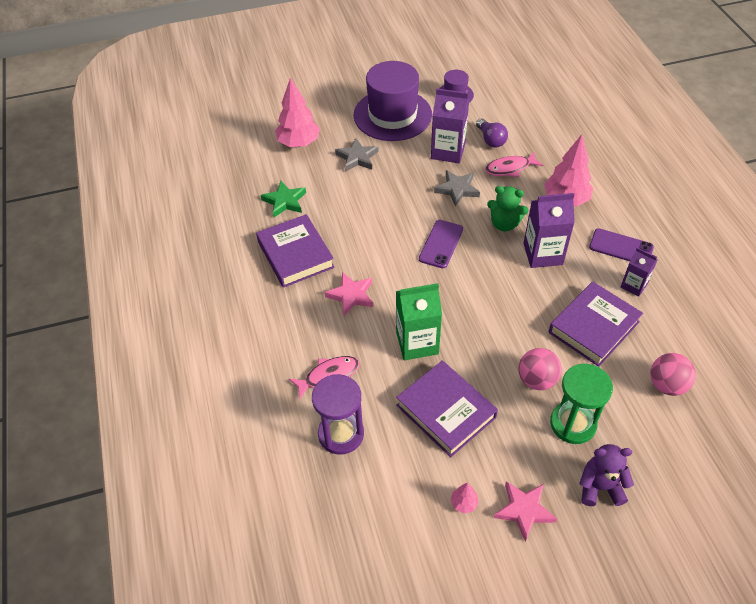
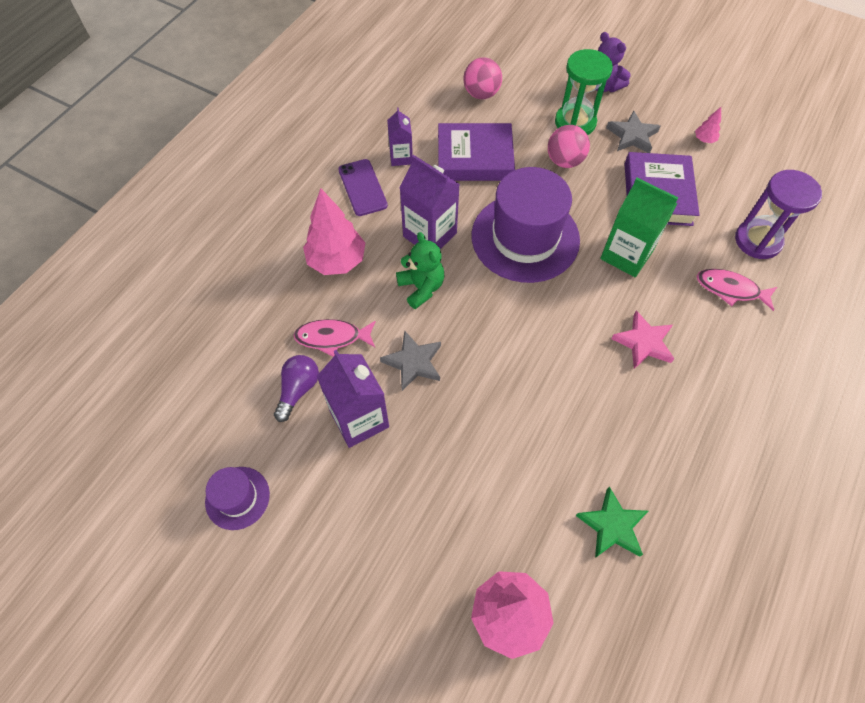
camera: 135 degrees left, 10 degrees up
purple book [256,214,335,288] -> none
grey star [335,138,379,172] -> grey star moved to [606,111,660,153]
purple hat [354,61,432,141] -> purple hat moved to [472,167,580,283]
purple phone [419,220,463,268] -> none
pink fish [485,152,543,177] -> pink fish turned 150 degrees clockwise [294,319,376,357]
pink star [494,481,557,542] -> none

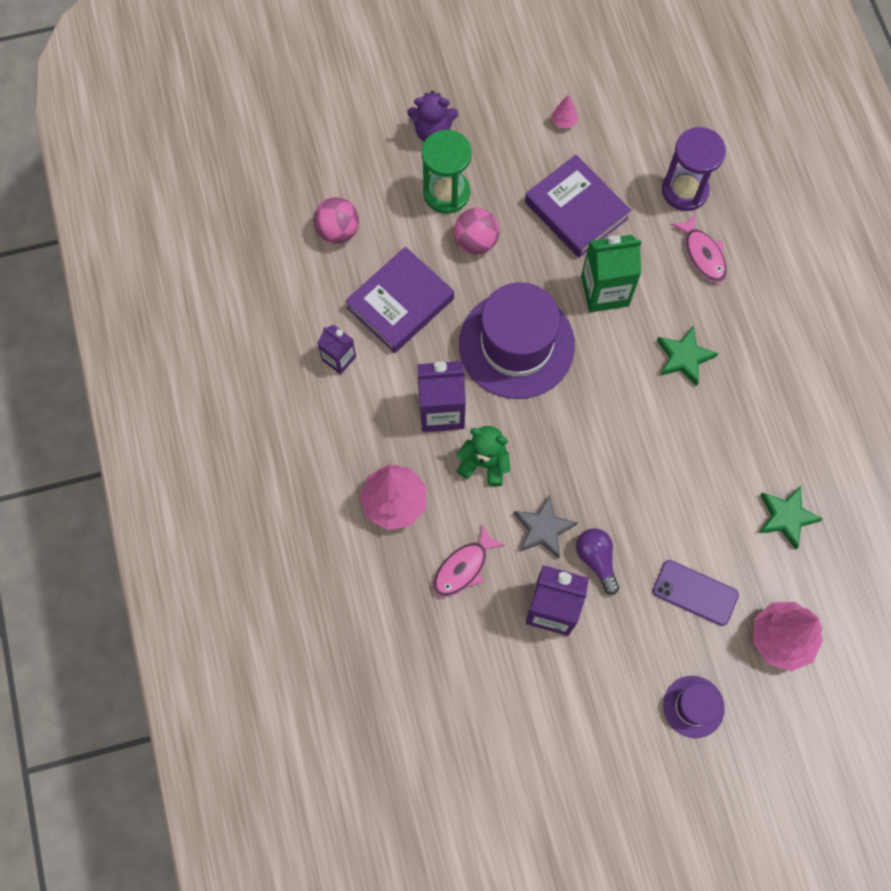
camera: 45 degrees left, 10 degrees up
purple hat [205,467,270,530] -> purple hat moved to [663,676,725,738]
purple light bulb [274,355,319,422] -> purple light bulb moved to [576,528,619,595]
purple phone [338,159,388,216] -> purple phone moved to [653,560,739,626]
grey star [606,111,660,153] -> none
pink star [611,310,674,369] -> green star [657,326,718,386]
pink fish [697,269,777,311] -> pink fish turned 90 degrees counterclockwise [671,214,727,283]

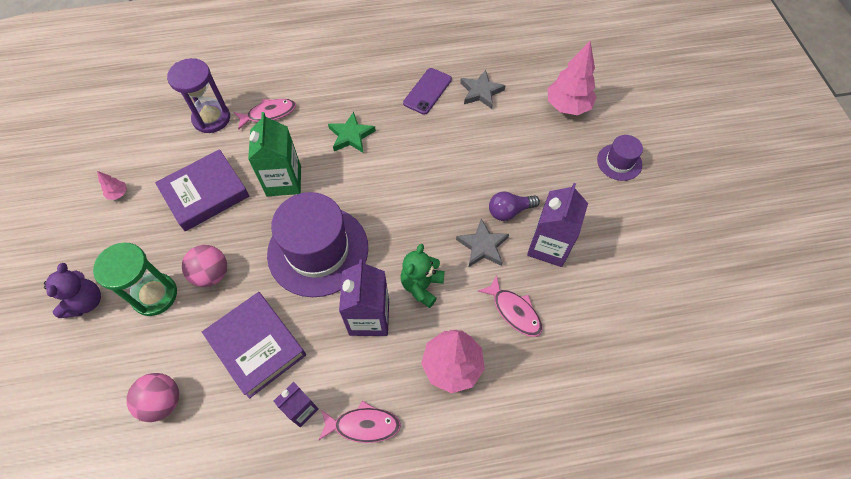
camera: 85 degrees left, 10 degrees down
purple phone [653,560,739,626] -> purple phone moved to [403,68,452,115]
green star [759,486,823,550] -> grey star [460,70,506,109]
none -> pink fish [318,401,401,443]

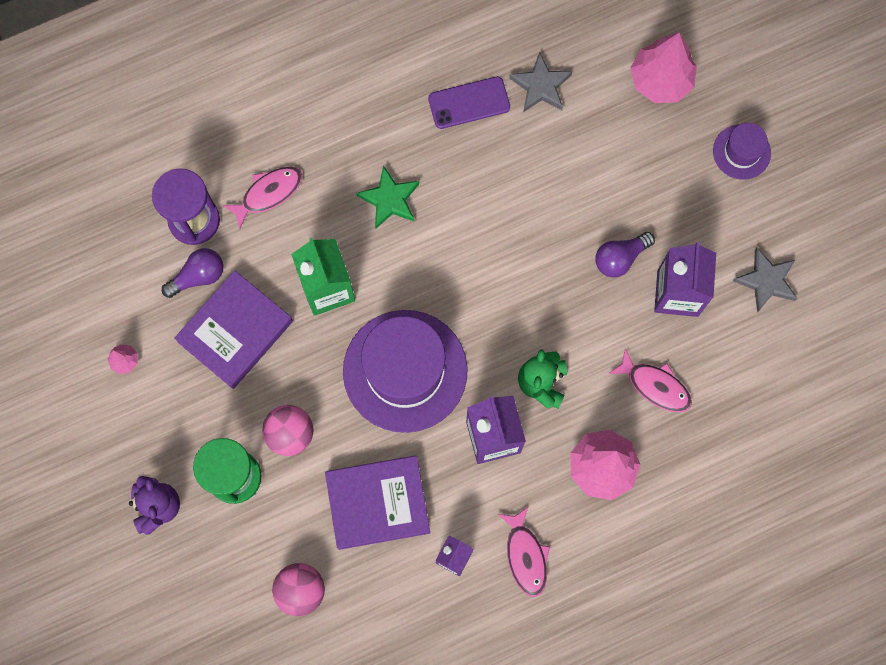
camera: 15 degrees left, 15 degrees up
purple book [202,292,306,399] -> purple book turned 45 degrees counterclockwise [325,456,430,550]
pink fish [318,401,401,443] -> pink fish turned 90 degrees clockwise [498,506,550,597]
purple phone [403,68,452,115] -> purple phone turned 60 degrees clockwise [428,76,510,129]
grey star [456,219,509,267] -> grey star moved to [733,248,797,313]
none -> purple light bulb [162,248,223,298]

